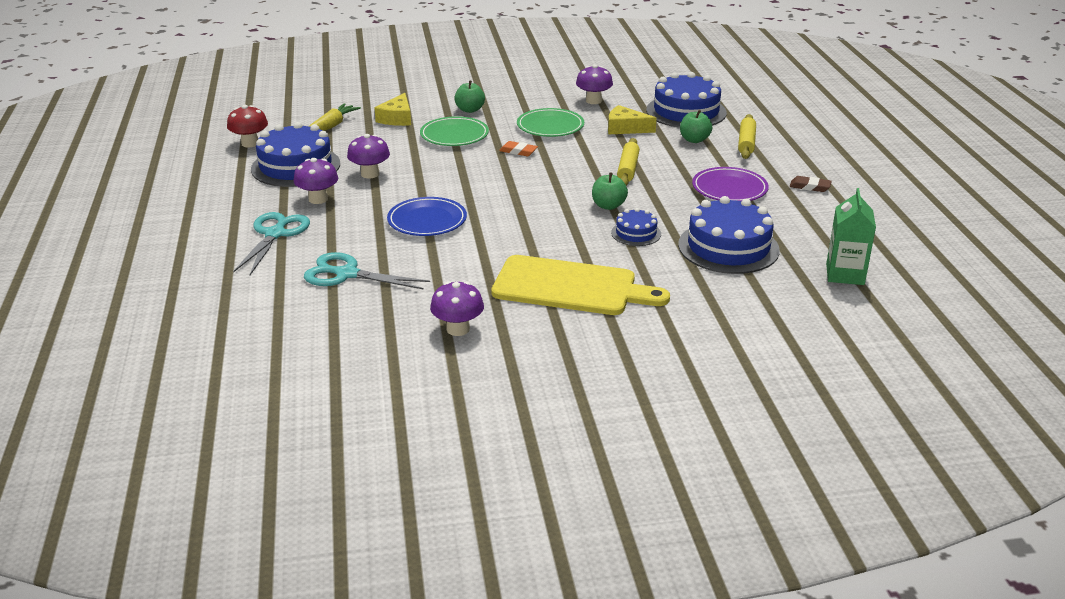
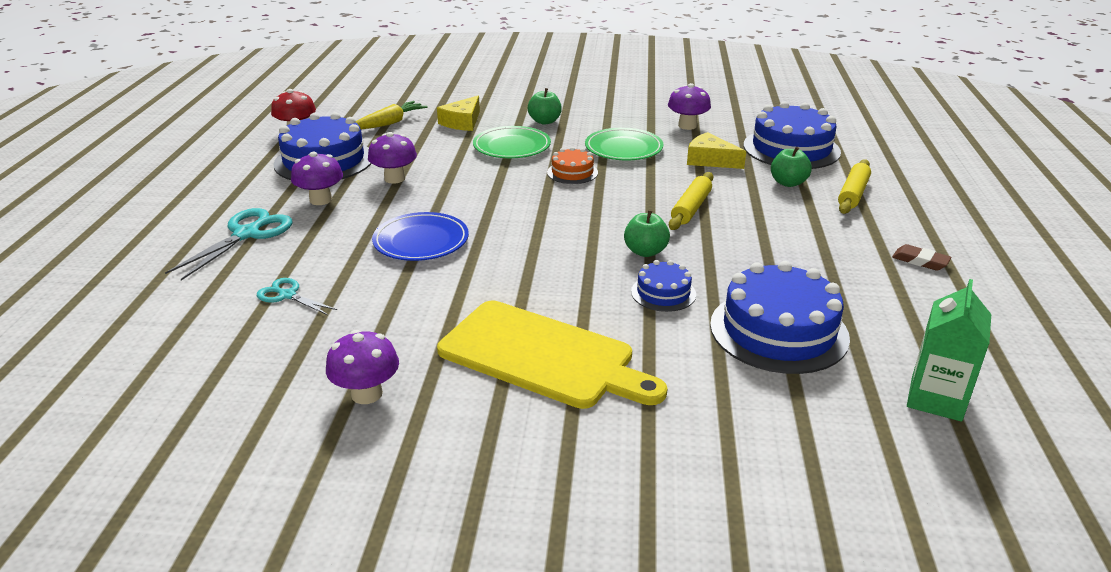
camera: 15 degrees right, 0 degrees up
turquoise scissors [304,252,430,290] -> turquoise scissors [257,278,337,315], size x0.58
orange eraser [499,141,538,156] -> orange cake [547,147,598,184]
purple plate [692,167,769,201] -> none

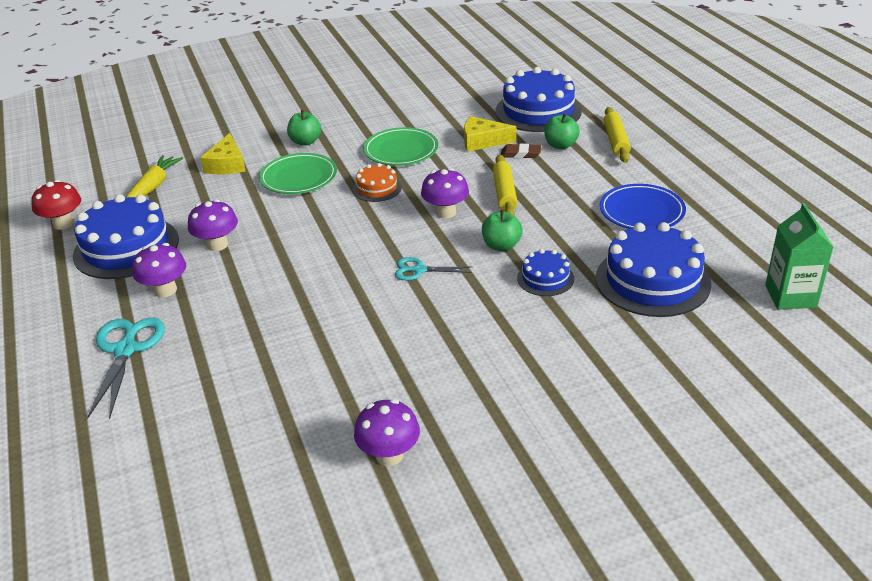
camera: 25 degrees left, 5 degrees up
turquoise scissors [257,278,337,315] -> turquoise scissors moved to [395,257,472,280]
blue plate [372,212,469,261] -> blue plate moved to [600,184,686,229]
yellow cutting board [437,301,668,409] -> none
purple mushroom [668,83,711,130] -> purple mushroom moved to [421,168,469,218]
brown eraser [892,244,952,271] -> brown eraser moved to [501,143,541,158]

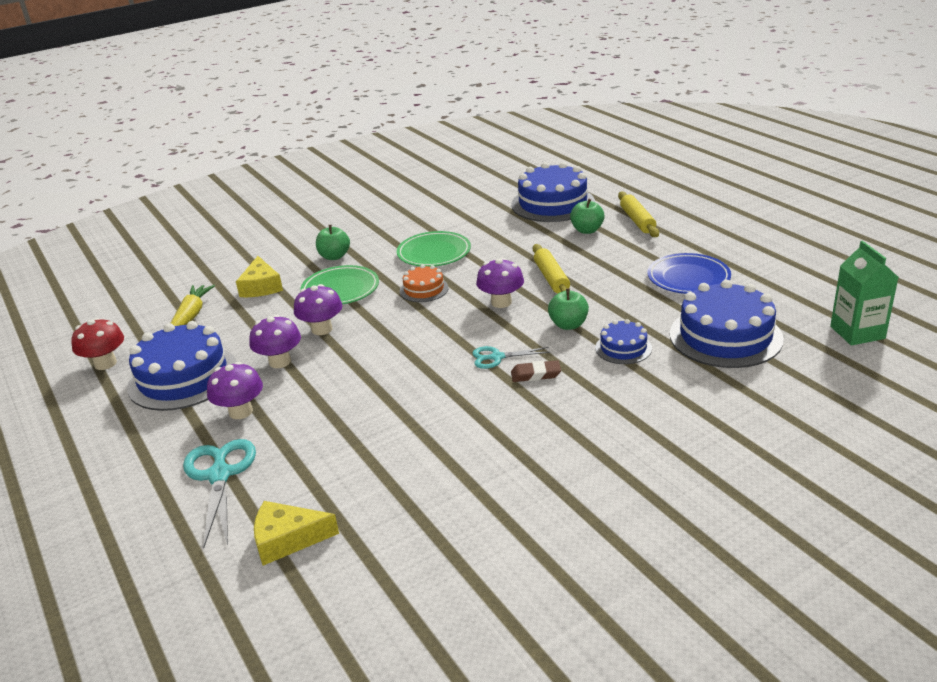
camera: 10 degrees left, 5 degrees down
purple mushroom [354,399,420,466] -> purple mushroom moved to [294,284,342,335]
yellow cheese [464,116,516,152] -> yellow cheese moved to [254,501,339,566]
brown eraser [501,143,541,158] -> brown eraser moved to [511,360,561,382]

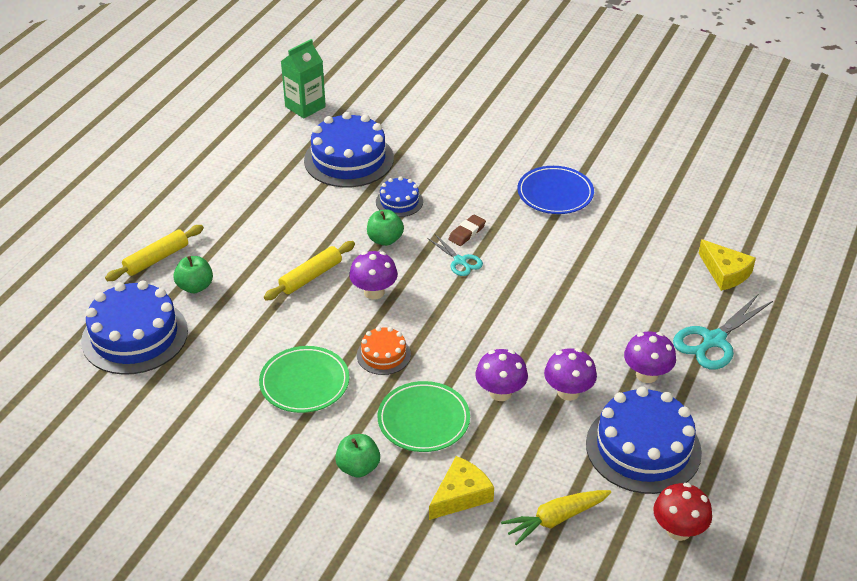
camera: 125 degrees left, 10 degrees up
brown eraser [511,360,561,382] -> brown eraser turned 75 degrees clockwise [448,215,486,246]
blue plate [648,253,731,294] -> blue plate moved to [517,166,594,214]

